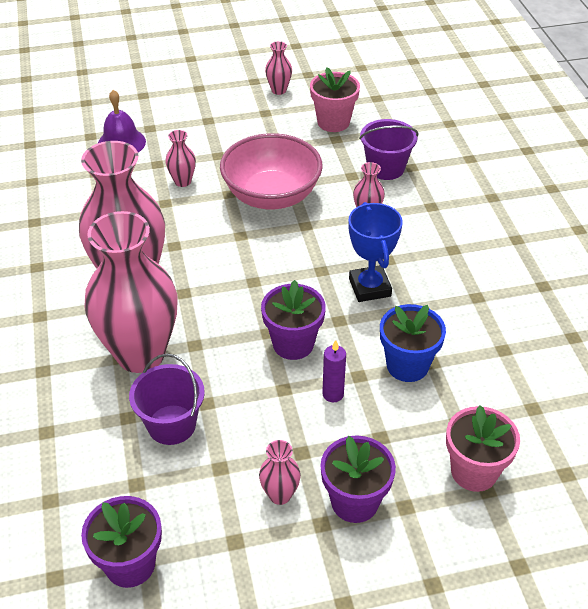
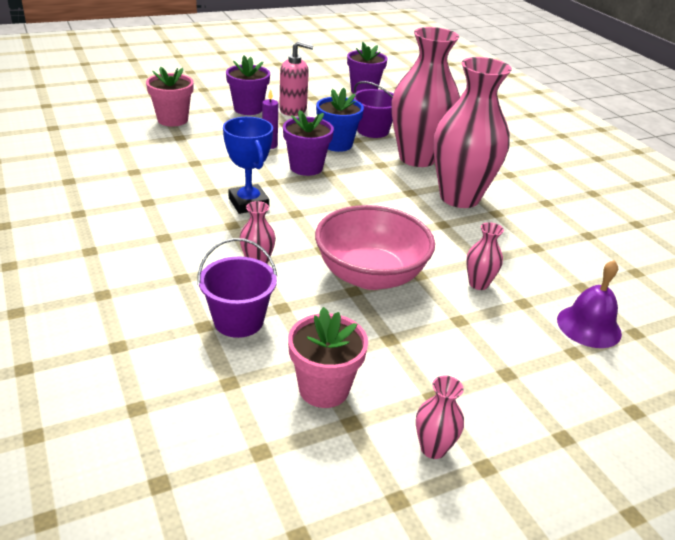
camera: 165 degrees right, 10 degrees down
pink vase [259,440,301,505] -> pink soap dispenser [279,41,313,116]
blue flower pot [380,304,446,382] -> blue flower pot moved to [316,88,364,152]

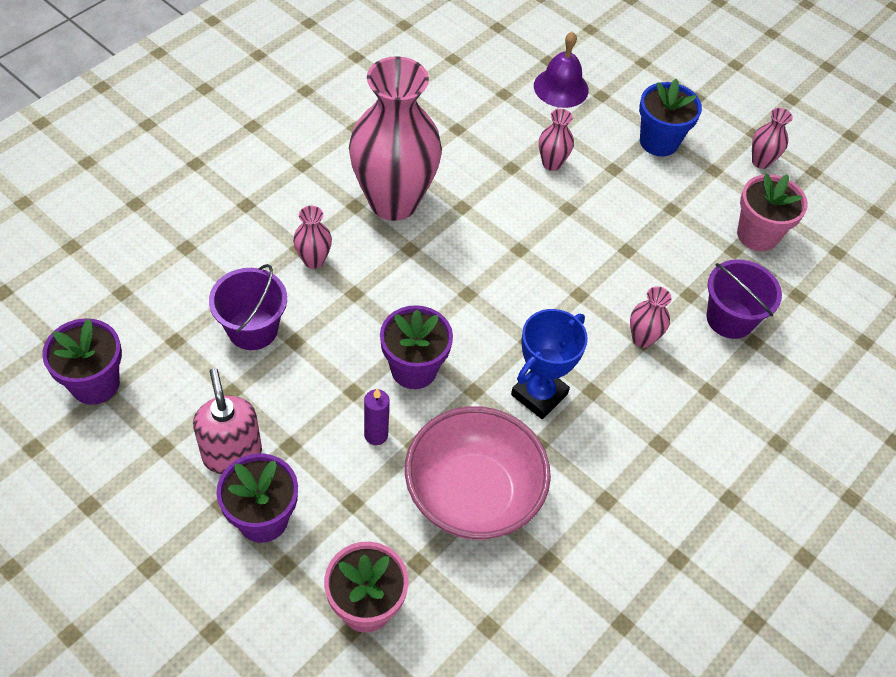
camera: 115 degrees left, 20 degrees up
pink bowl [315,205,435,290] -> pink bowl moved to [405,406,551,540]
blue flower pot [316,88,364,152] -> blue flower pot moved to [639,79,702,156]
pink vase [392,27,460,167] -> pink vase [293,206,332,269], size x0.41

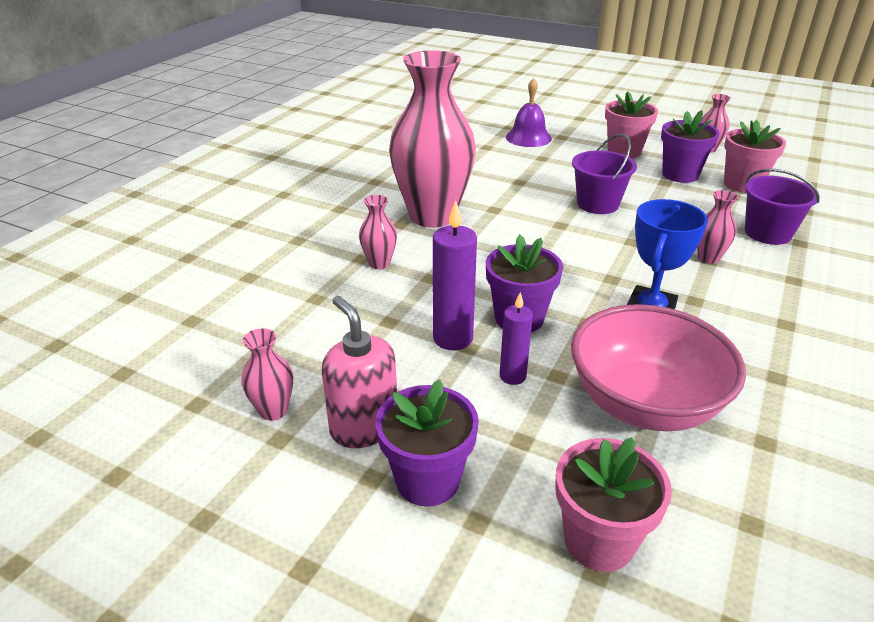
camera: 10 degrees left, 20 degrees down
purple flower pot [42,318,122,405] -> purple flower pot moved to [661,110,720,183]
purple bucket [209,264,287,350] -> purple bucket moved to [572,134,637,214]
pink vase [539,109,574,171] -> pink vase moved to [241,328,293,421]
blue flower pot [639,79,702,156] -> pink flower pot [605,92,658,158]
none -> purple candle [433,200,477,351]

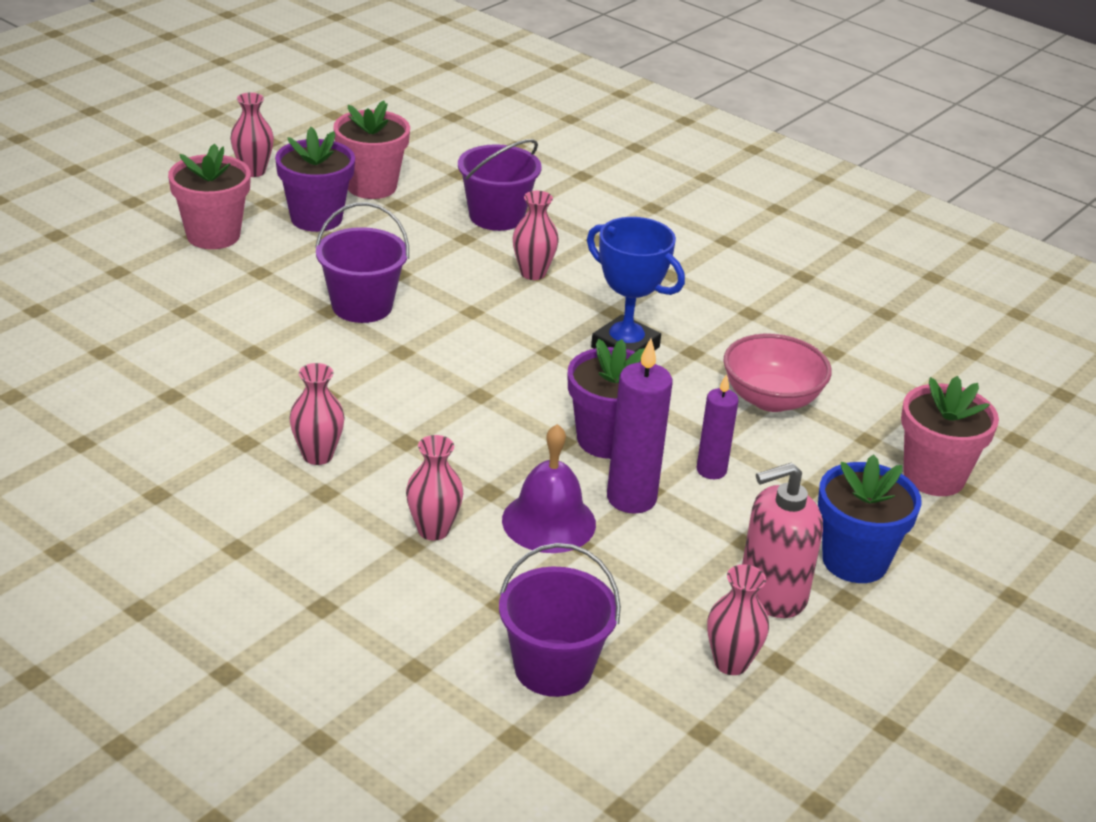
camera: 80 degrees left, 0 degrees up
purple flower pot [375,379,479,507] -> blue flower pot [818,454,922,583]
pink vase [389,50,476,228] -> pink vase [289,363,345,465], size x0.41
purple bell [506,78,552,147] -> purple bell moved to [502,424,596,553]
pink bowl [571,304,746,431] -> pink bowl [723,334,832,412], size x0.65
none -> purple bucket [499,543,621,697]

